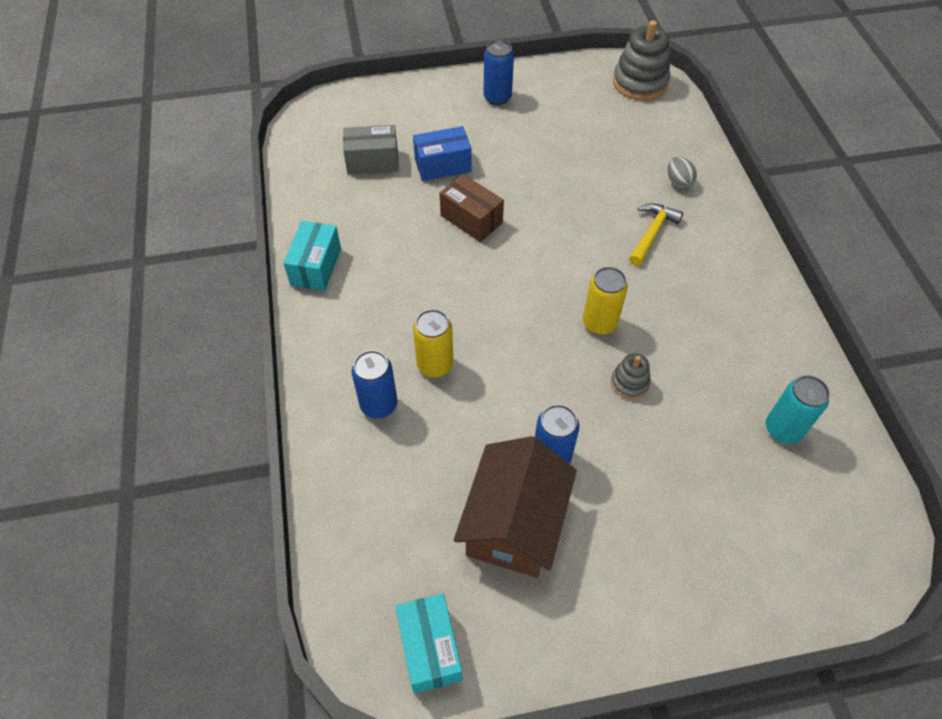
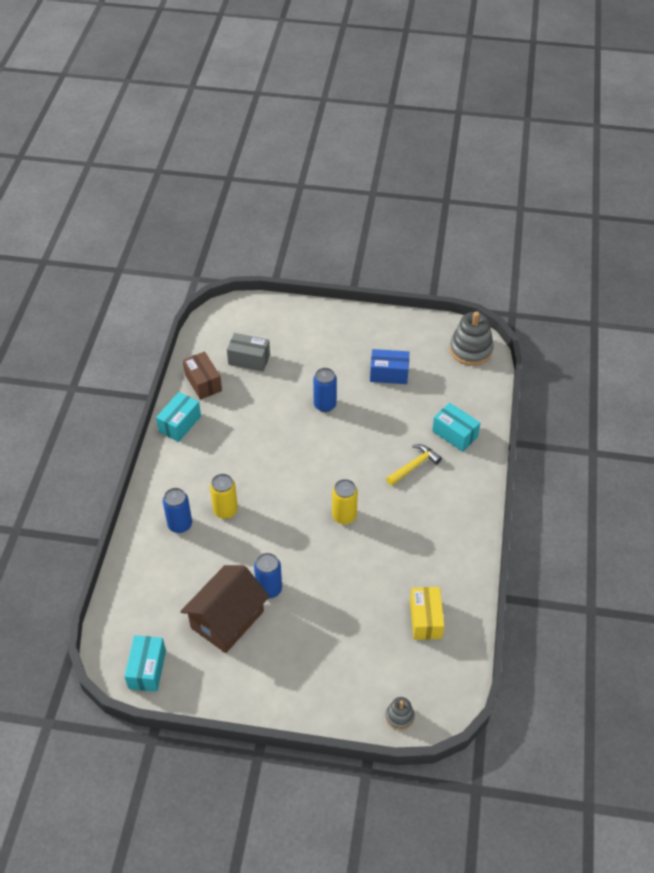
camera: 20 degrees right, 5 degrees down
blue box [413,126,472,181] -> blue box moved to [370,349,409,384]
brown box [440,174,504,242] -> brown box moved to [183,352,222,400]
blue can [483,40,514,105] -> blue can moved to [313,368,337,412]
grey stacking toy [611,353,651,399] -> grey stacking toy moved to [385,697,415,731]
grey egg [668,157,697,189] -> turquoise box [432,403,480,452]
turquoise can [766,375,830,444] -> yellow box [410,587,444,640]

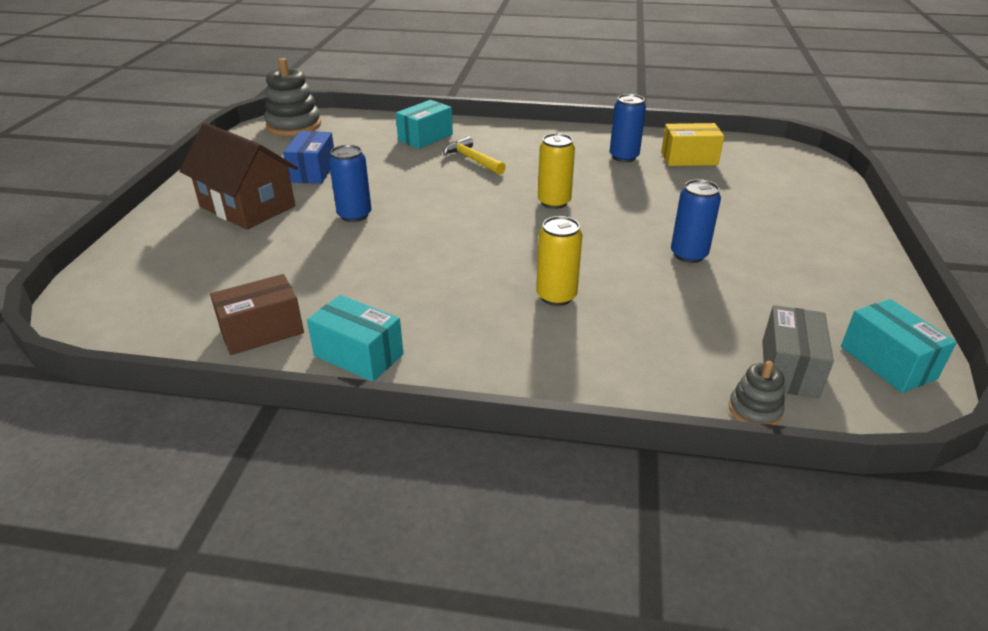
camera: 90 degrees left, 15 degrees down
turquoise box [125,635,166,692] -> turquoise box turned 60 degrees clockwise [841,299,957,393]
blue can [163,488,192,533] -> blue can moved to [610,94,646,162]
brown house [180,565,270,653] -> brown house moved to [179,123,298,230]
grey box [227,333,270,372] -> grey box moved to [762,305,834,399]
grey stacking toy [385,697,415,731] -> grey stacking toy moved to [729,361,785,425]

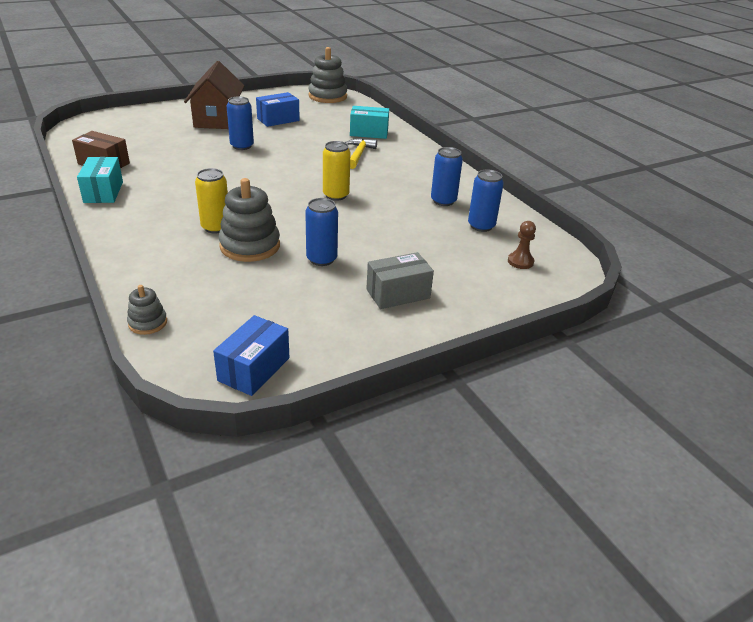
camera: 50 degrees right, 0 degrees up
yellow box [661,123,724,166] -> blue can [468,169,504,232]
grey box [762,305,834,399] -> grey box moved to [366,252,434,309]
turquoise box [841,299,957,393] -> blue box [213,315,289,396]
none -> grey stacking toy [219,178,280,262]
none -> brown pawn [508,221,536,269]

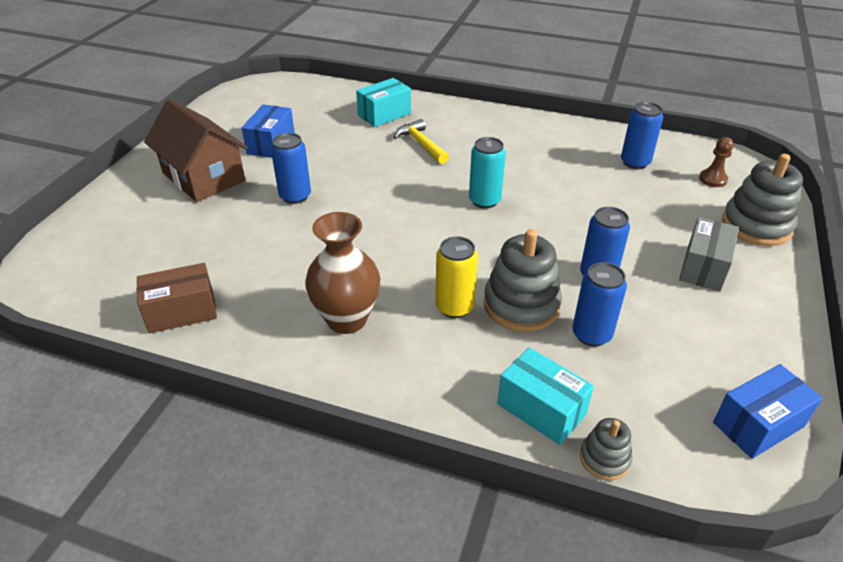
camera: 40 degrees left, 5 degrees up
turquoise box [77,157,123,203] -> turquoise box moved to [497,348,594,445]
blue box [213,315,289,396] -> blue box turned 75 degrees clockwise [713,364,823,459]
grey stacking toy [309,47,347,103] -> grey stacking toy moved to [722,154,803,246]
yellow can [323,141,350,201] -> turquoise can [469,137,506,208]
blue can [431,147,463,206] -> blue can moved to [573,262,627,346]
none -> brown vase [305,212,380,334]

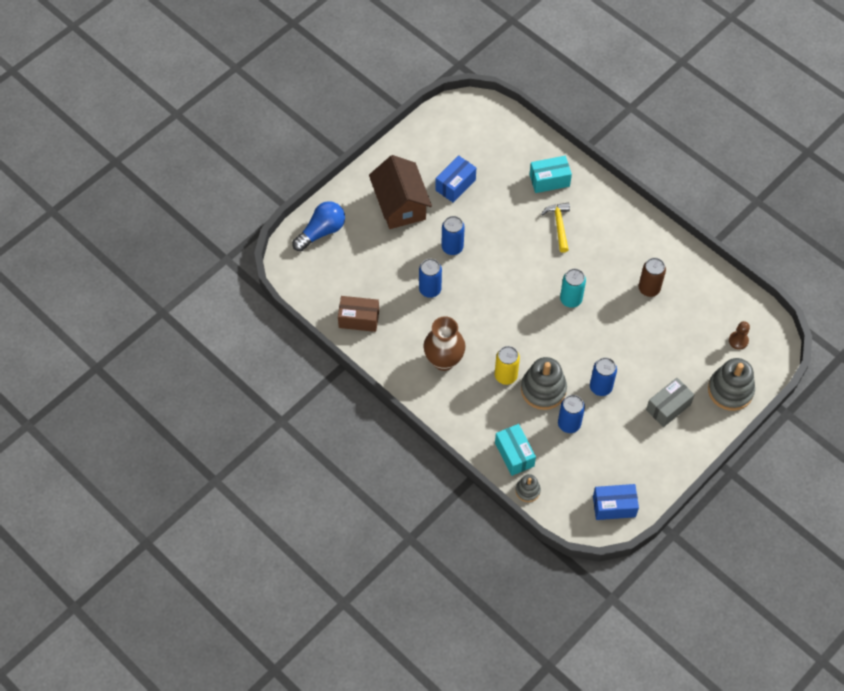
camera: 25 degrees right, 20 degrees up
blue can [621,102,663,169] -> blue can moved to [419,259,442,298]
none -> blue light bulb [292,201,345,251]
none -> brown can [639,258,666,297]

